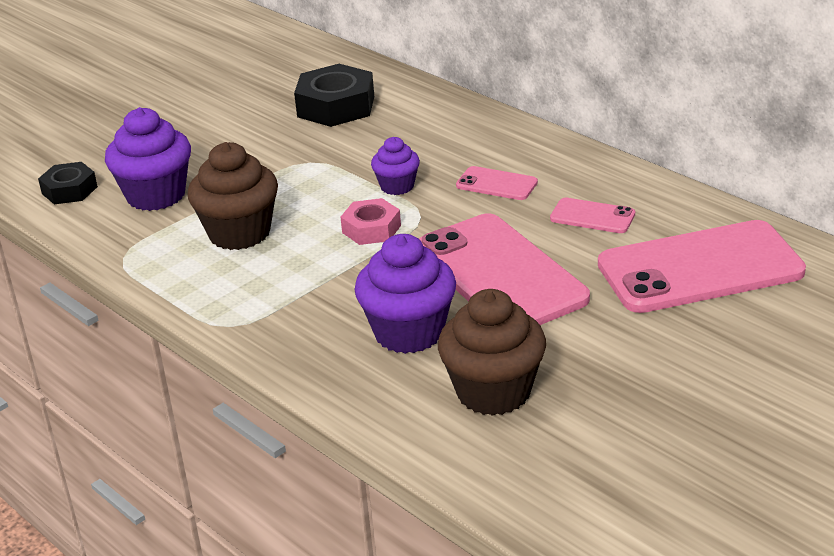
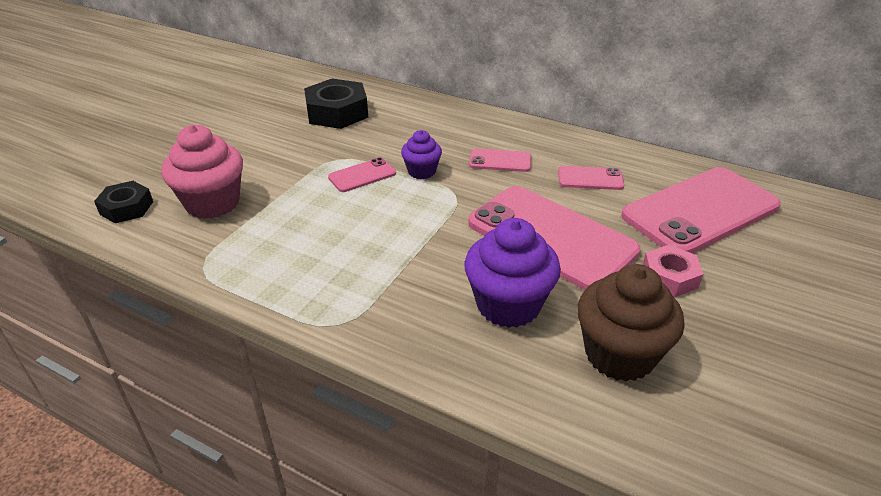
camera: 20 degrees left, 5 degrees up
purple cupcake [105,107,191,211] -> pink cupcake [161,125,243,219]
brown cupcake [187,142,278,250] -> none
pink nut [340,198,401,245] -> pink nut moved to [643,245,703,297]
none -> pink phone [328,157,396,192]

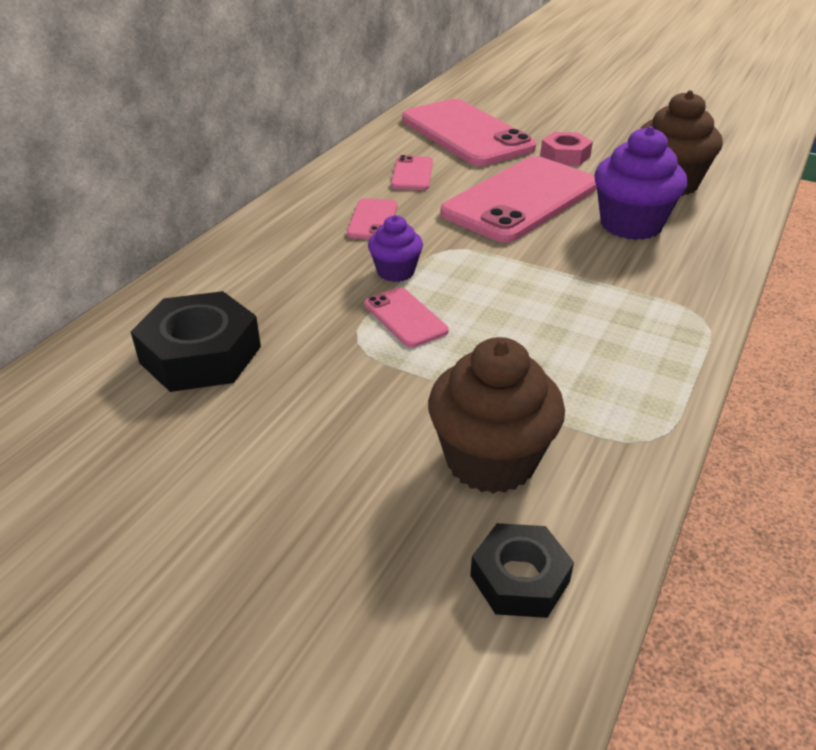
camera: 90 degrees left, 0 degrees up
pink cupcake [161,125,243,219] -> brown cupcake [428,337,565,494]

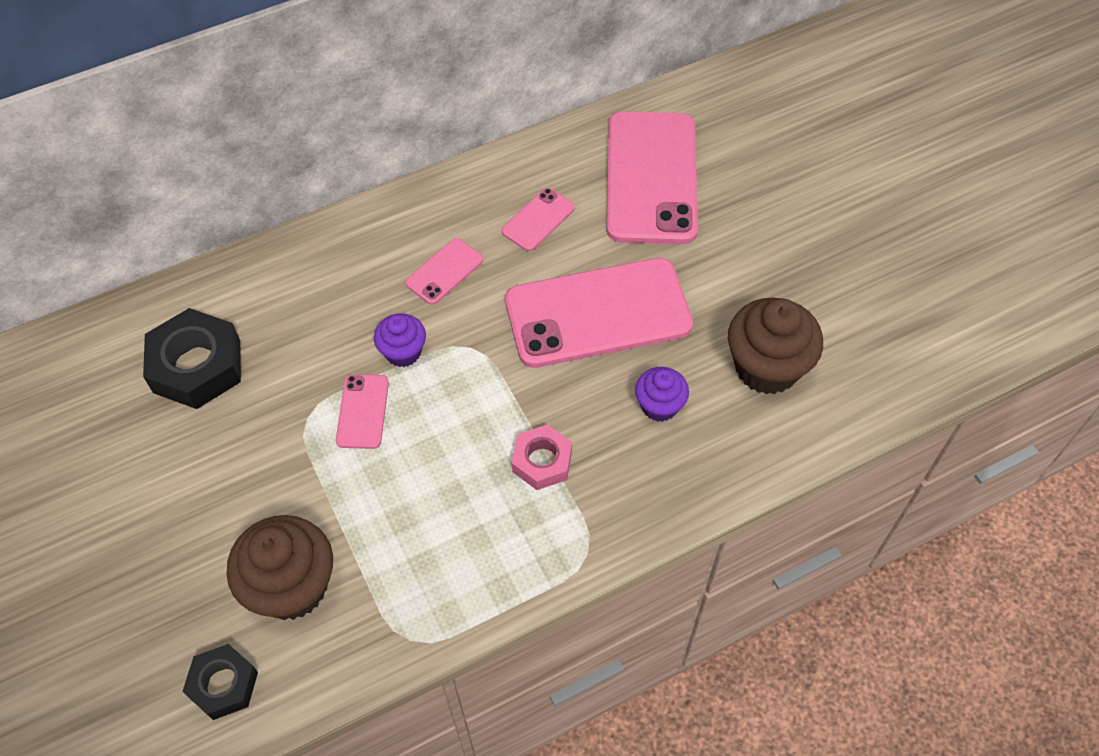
camera: 35 degrees right, 20 degrees up
pink nut [540,132,593,166] -> pink nut moved to [512,424,572,490]
purple cupcake [595,126,687,240] -> purple cupcake [635,367,689,422], size x0.57

